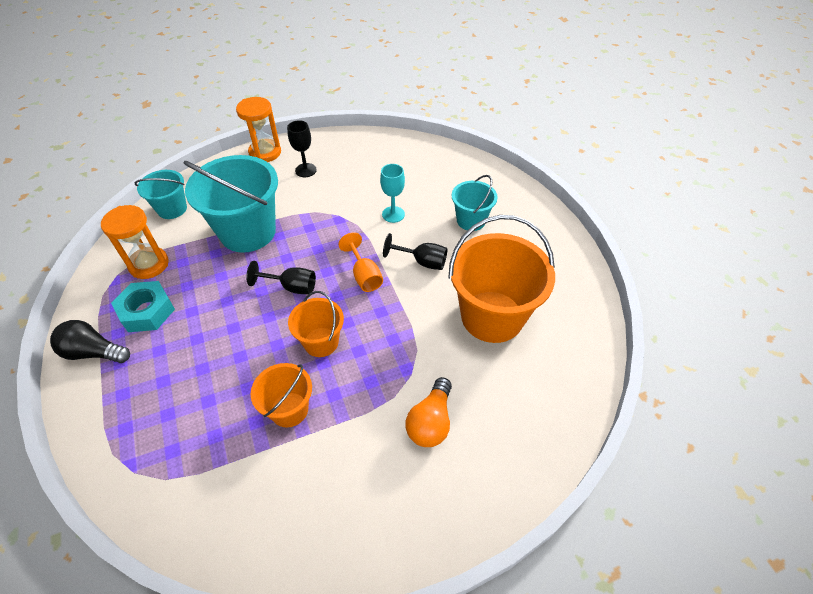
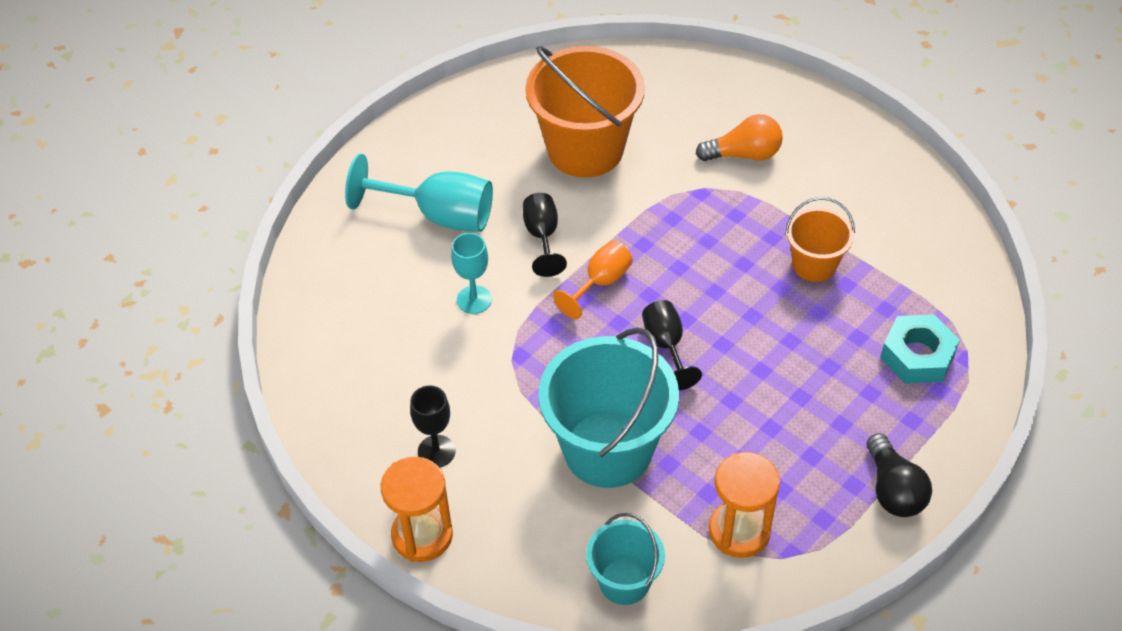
camera: 115 degrees left, 0 degrees up
turquoise nut [111,281,175,332] -> turquoise nut moved to [880,314,960,384]
orange bucket [288,291,344,357] -> none
turquoise bucket [452,175,498,231] -> turquoise goblet [345,154,493,232]

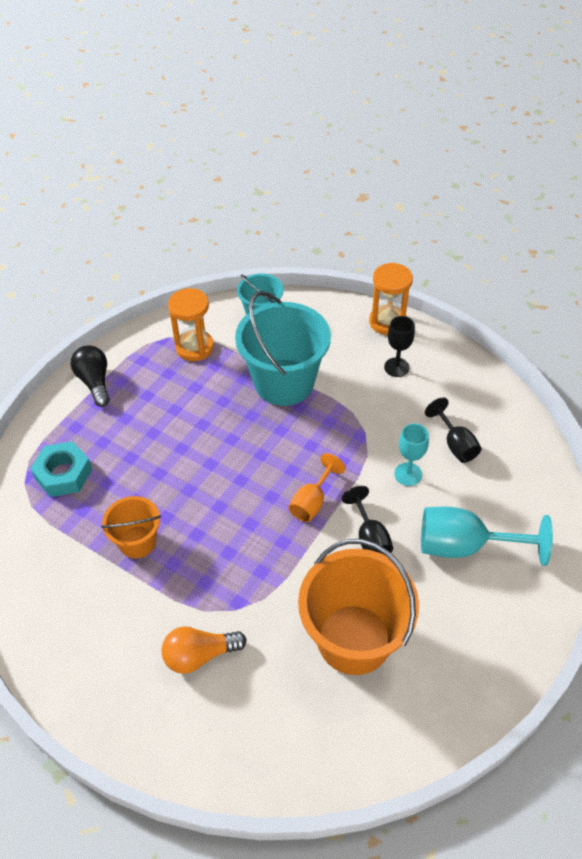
camera: 170 degrees right, 0 degrees up
black goblet [642,300,702,390] -> black goblet moved to [425,397,482,463]

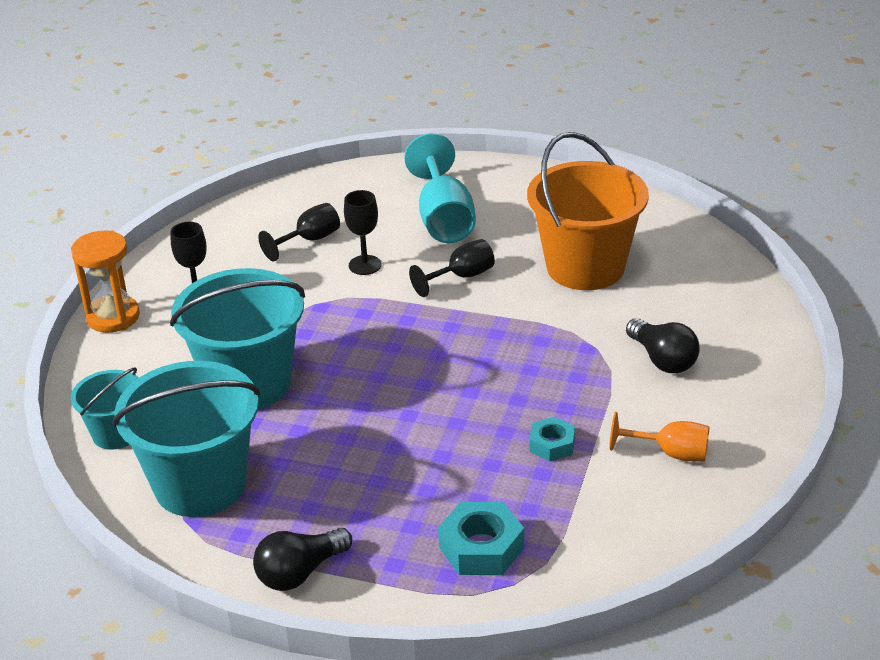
camera: 105 degrees left, 15 degrees down
orange bucket [101,496,161,559] -> turquoise nut [530,417,575,462]
orange light bulb [162,626,247,674] -> black light bulb [626,318,700,373]
orange hourglass [168,288,214,361] -> turquoise bucket [112,361,260,517]
orange goblet [288,453,346,522] -> orange goblet moved to [610,412,709,461]
turquoise goblet [394,424,429,486] -> black goblet [344,190,382,275]

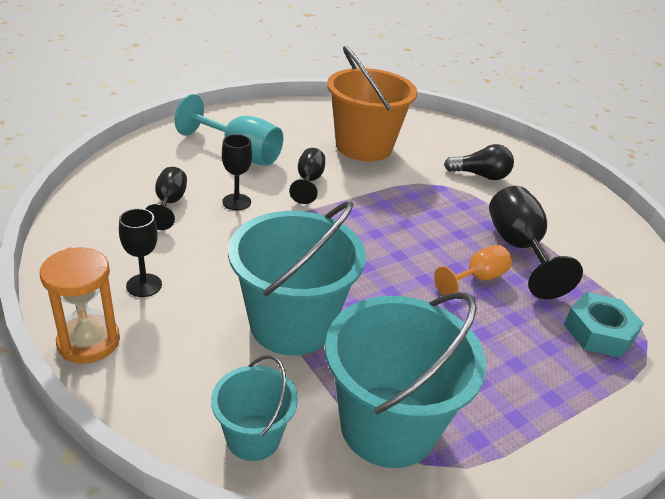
camera: 55 degrees left, 0 degrees up
black light bulb [253,528,352,591] -> none
turquoise nut [530,417,575,462] -> black goblet [489,186,583,299]
orange goblet [610,412,709,461] -> orange goblet moved to [434,245,512,296]

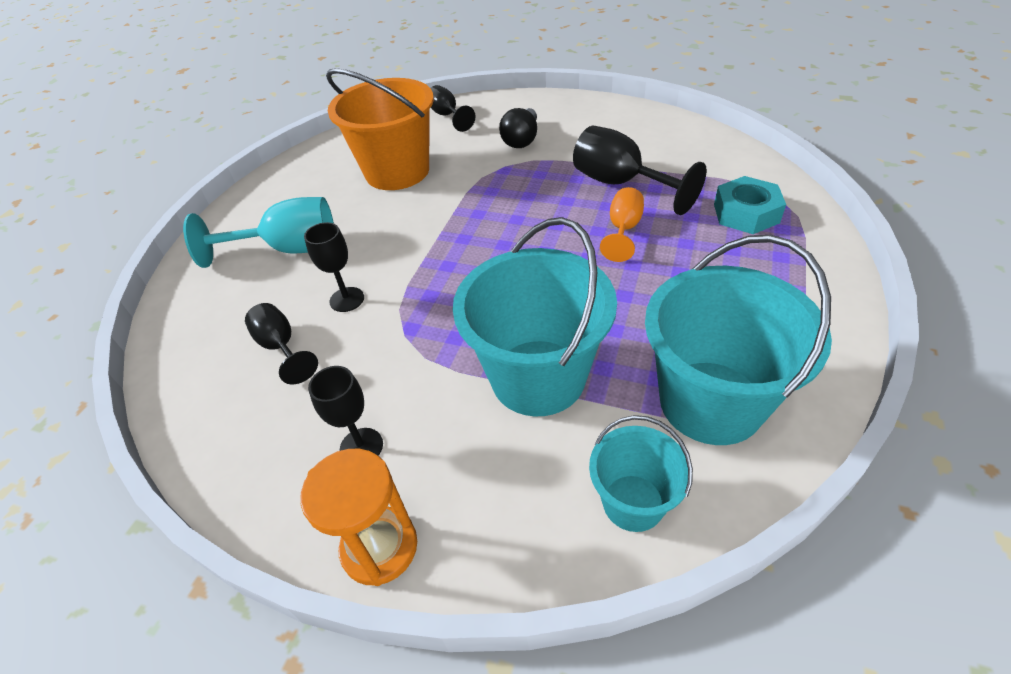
camera: 30 degrees left, 10 degrees up
black goblet [289,148,325,204] -> black goblet moved to [431,85,475,132]
black light bulb [444,144,514,180] -> black light bulb turned 135 degrees clockwise [499,108,537,148]

